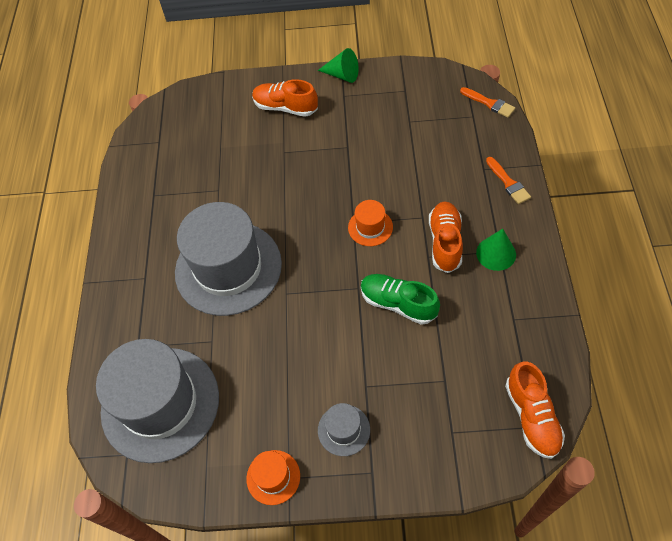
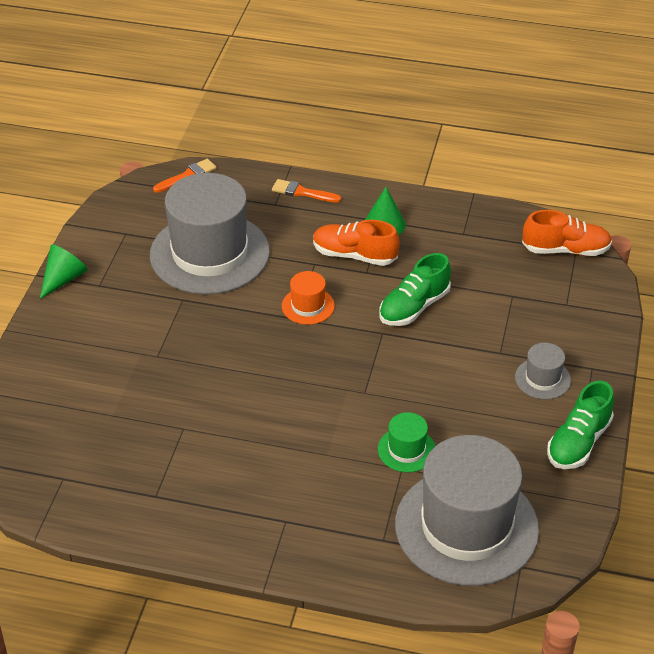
camera: 80 degrees left, 15 degrees down
grey hat [175,202,282,316] -> grey hat moved to [150,173,270,294]
orange hat [246,450,300,505] -> green shoe [547,381,614,469]
orange shoe [252,79,318,117] -> none
orange brush [486,157,531,204] -> orange brush turned 150 degrees counterclockwise [272,179,341,203]
none -> green hat [378,412,435,472]

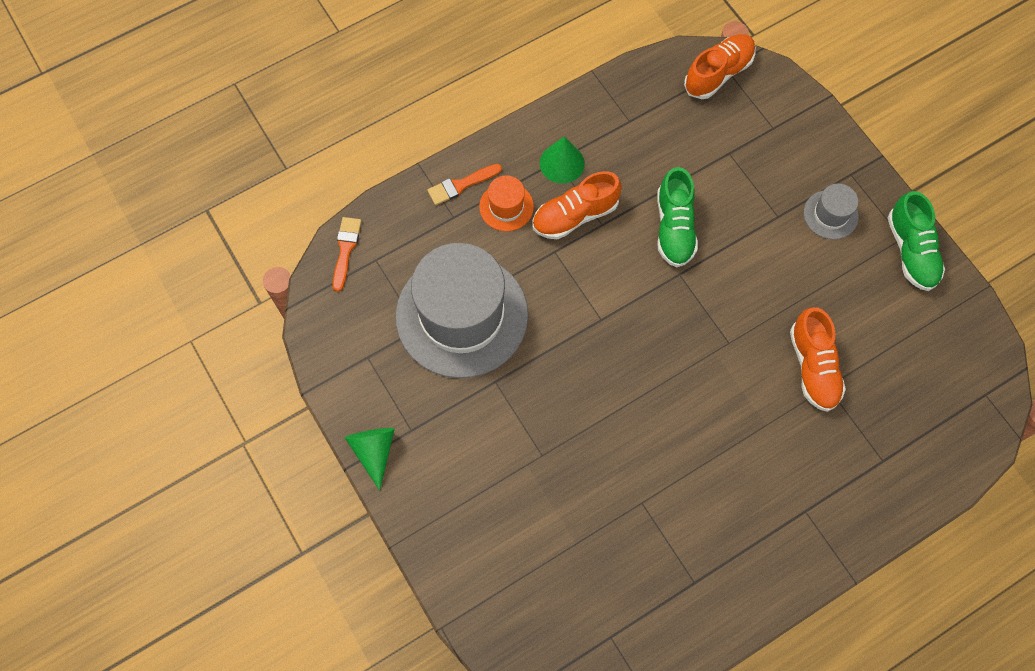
camera: 45 degrees left, 25 degrees up
orange hat [282,271,335,325] -> orange hat moved to [479,175,534,231]
green hat [378,412,435,472] -> orange shoe [790,307,846,412]
grey hat [395,435,539,586] -> none

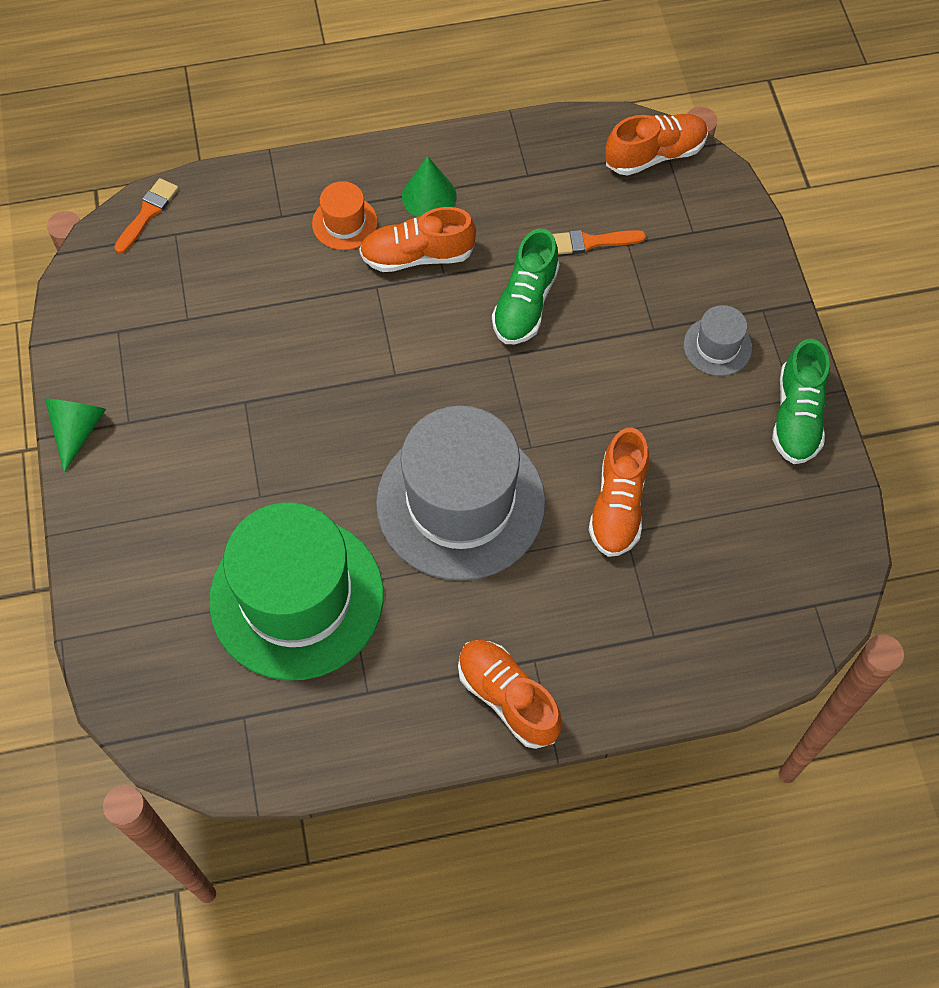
camera: 20 degrees right, 5 degrees down
grey hat [396,243,528,378] -> grey hat moved to [376,406,545,581]
orange brush [428,164,502,205] -> orange brush moved to [553,230,646,254]
none -> green hat [209,502,384,681]
none -> orange shoe [458,640,562,749]

